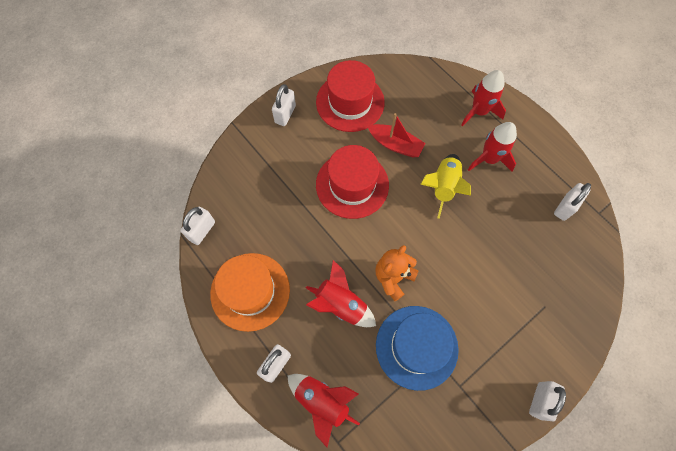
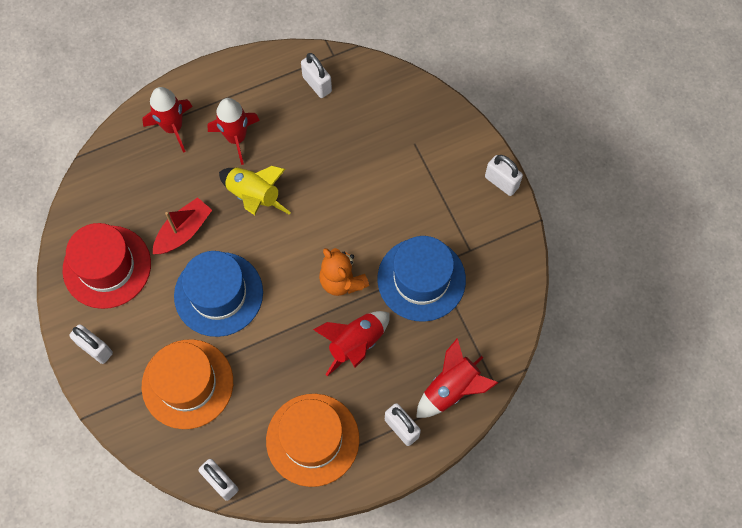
camera: 75 degrees left, 0 degrees up
red hat [316,145,389,219] -> blue hat [174,251,263,337]
none -> orange hat [142,339,233,429]

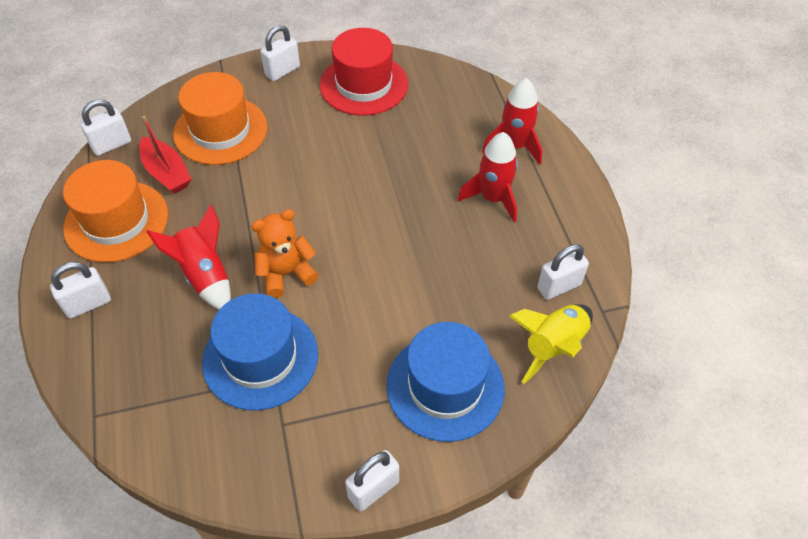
camera: 100 degrees right, 15 degrees down
red boat [153,197,212,254] -> red boat moved to [139,116,191,194]
blue hat [174,251,263,337] -> blue hat moved to [386,322,505,442]
yellow rocket [219,166,291,215] -> yellow rocket moved to [509,304,593,384]
red rocket [416,339,499,418] -> none

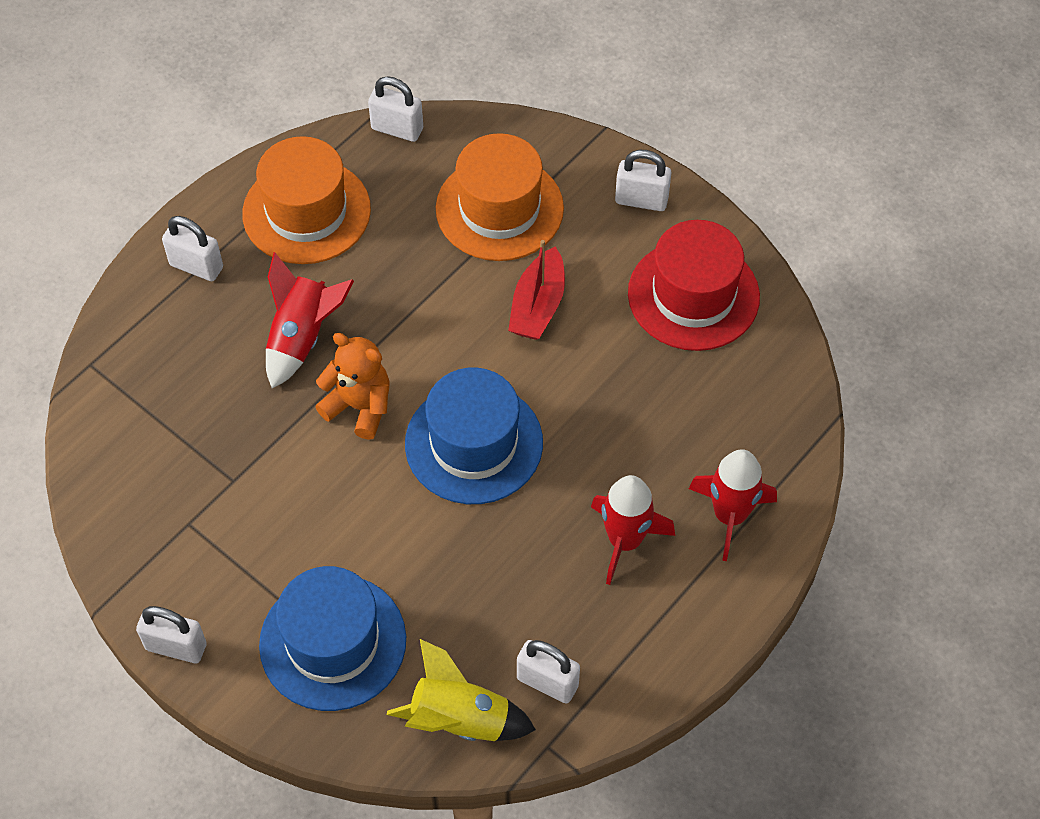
camera: 55 degrees right, 5 degrees up
red boat [139,116,191,194] -> red boat moved to [508,240,565,340]
blue hat [202,293,318,411] -> blue hat moved to [405,368,543,504]

